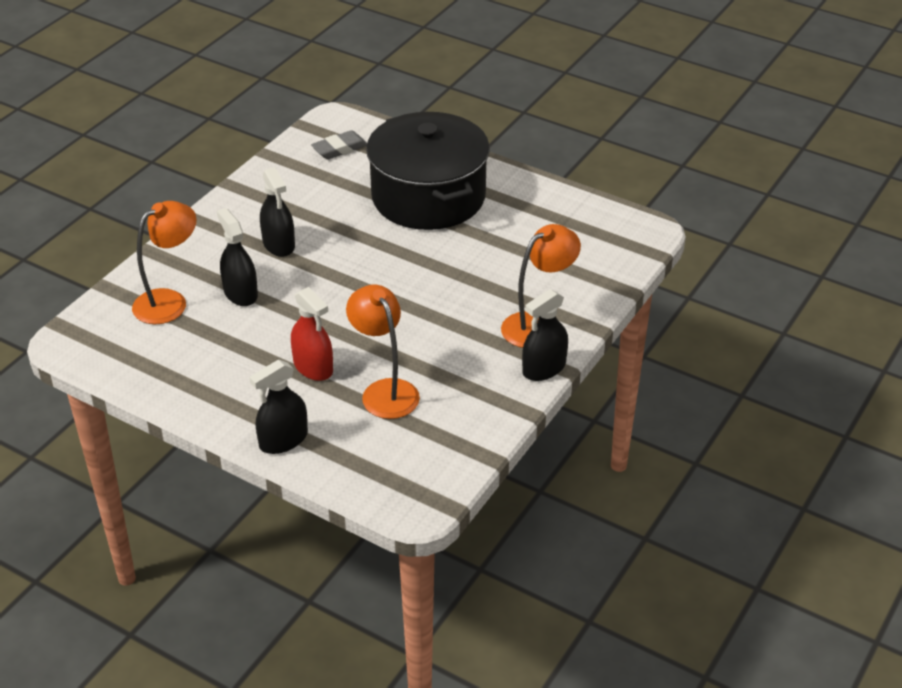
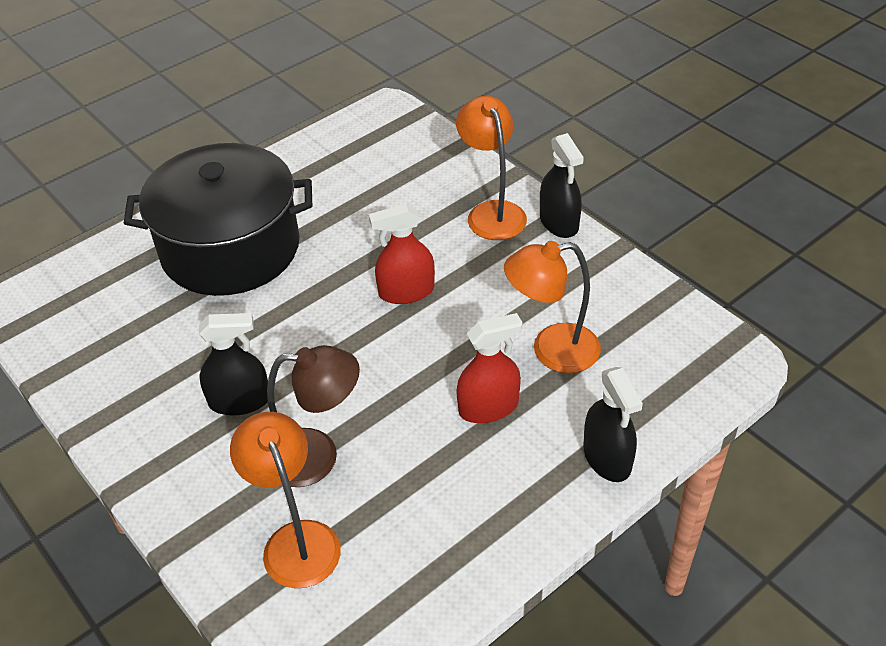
camera: 70 degrees left, 5 degrees up
black spray bottle [217,208,258,306] -> brown lamp [267,345,360,487]
grey eraser [311,130,367,159] -> none
none -> red spray bottle [369,204,435,304]

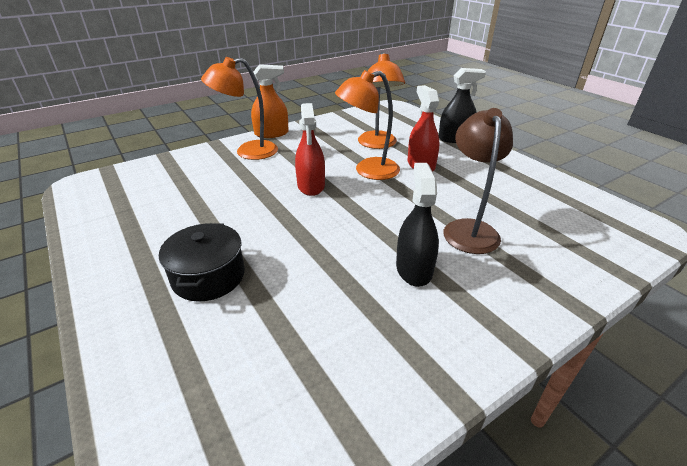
camera: 85 degrees left, 10 degrees down
black pot [124,143,312,296] -> black pot [159,223,245,302], size x0.49
orange lamp [230,412,341,588] -> orange lamp moved to [335,70,400,180]
black spray bottle [540,133,584,238] -> orange spray bottle [251,64,289,138]

